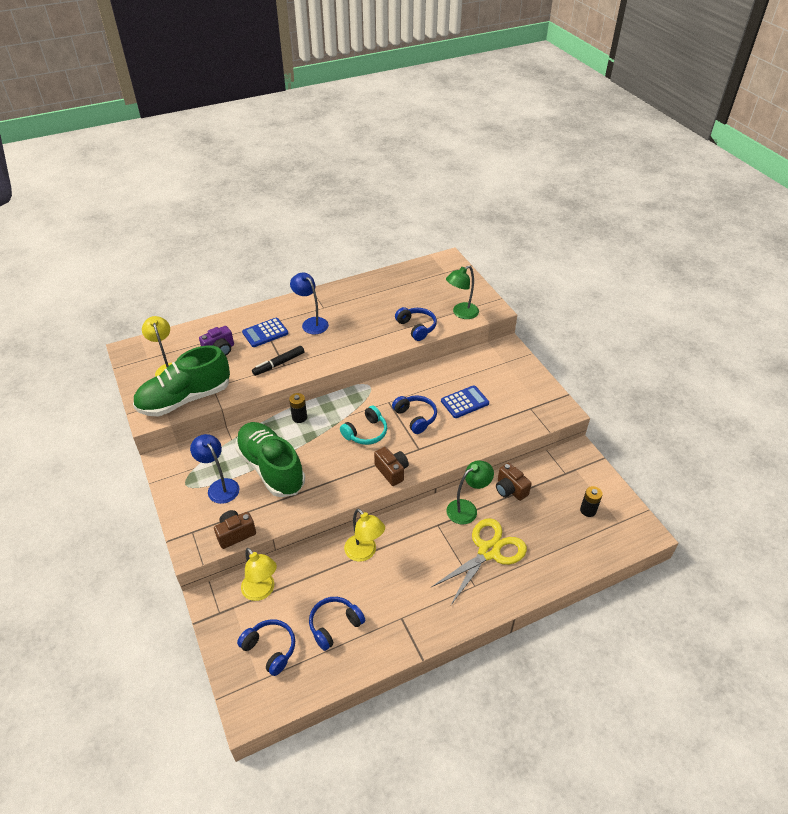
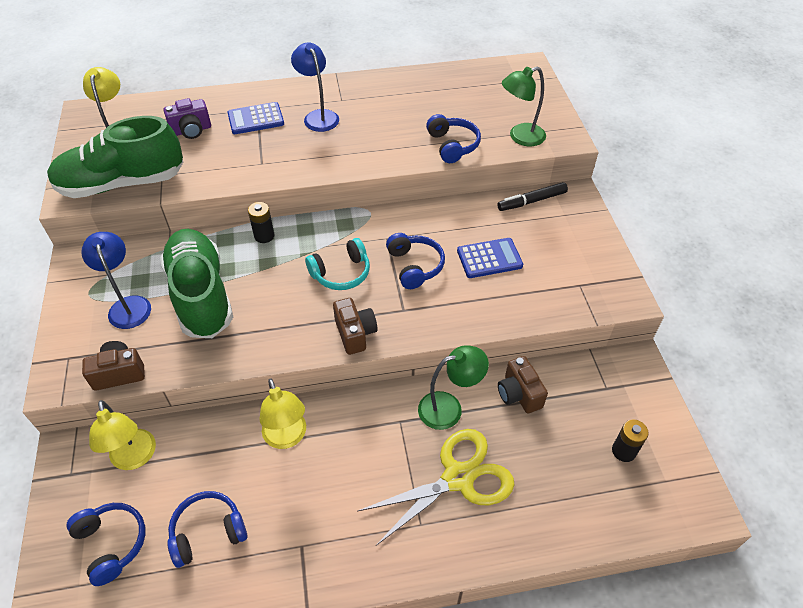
camera: 15 degrees right, 5 degrees up
black marker [252,346,305,376] -> black marker moved to [497,182,568,211]

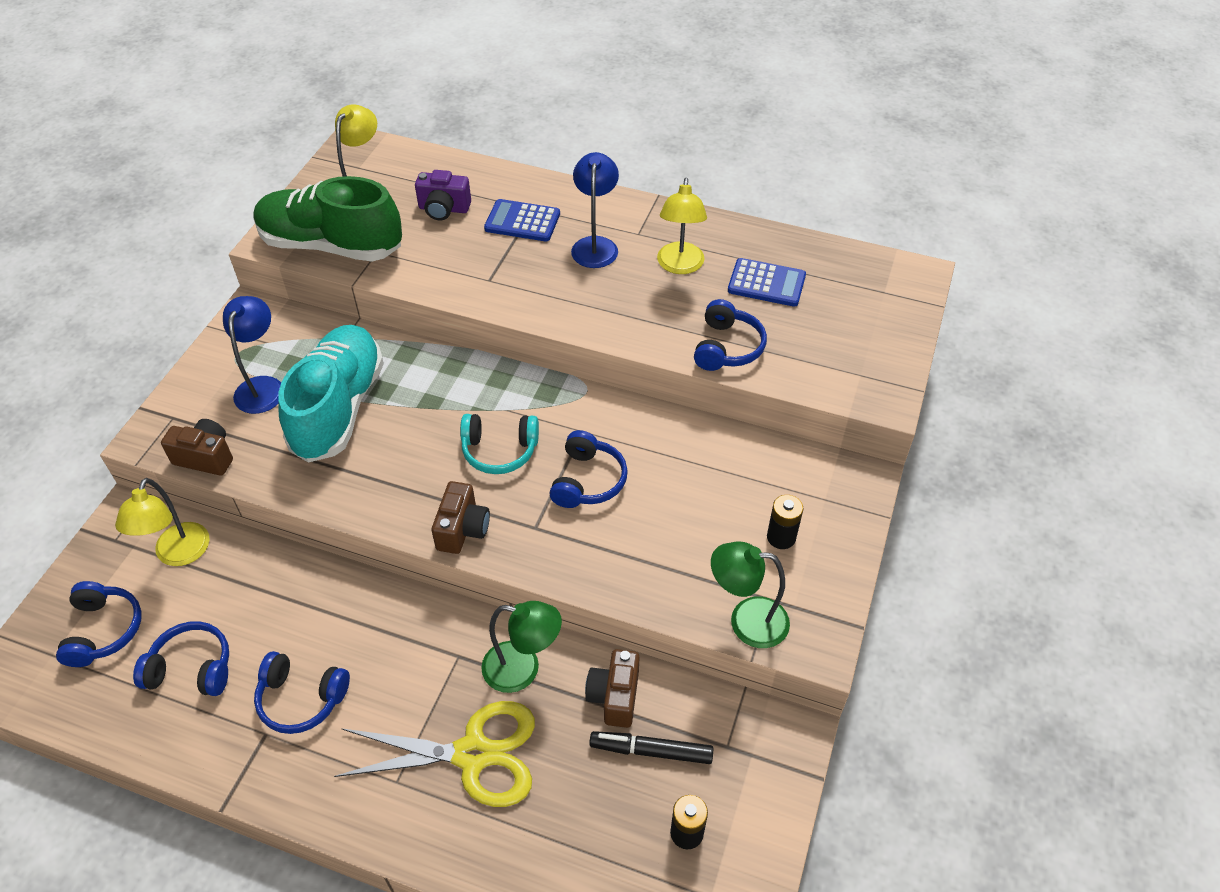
camera: 30 degrees right, 0 degrees up
green shoe [160,229,233,338] -> turquoise shoe [279,325,384,463]
black battery [248,202,275,243] -> black battery moved to [767,495,803,549]
yellow lamp [260,379,306,449] -> yellow lamp moved to [657,178,707,274]
blue calculator [457,238,523,278] -> blue calculator moved to [728,258,806,307]
black marker [497,182,568,211] -> black marker moved to [589,731,713,764]
green lamp [502,67,546,146] -> green lamp moved to [711,541,790,648]
none -> blue headphones [254,651,350,734]

